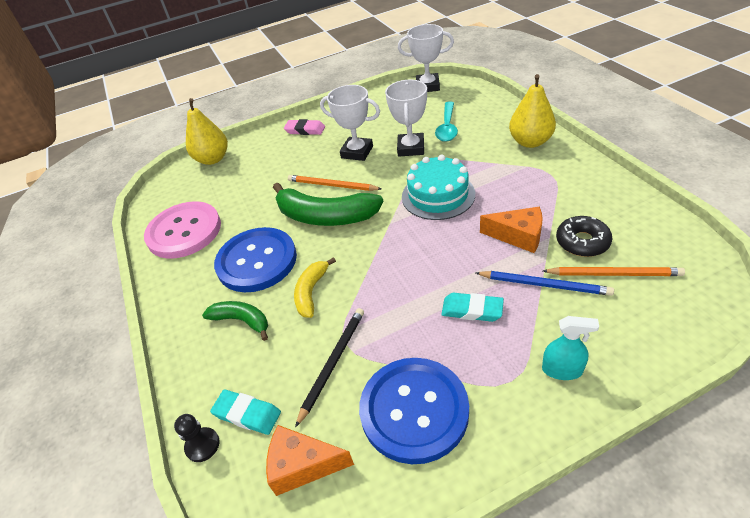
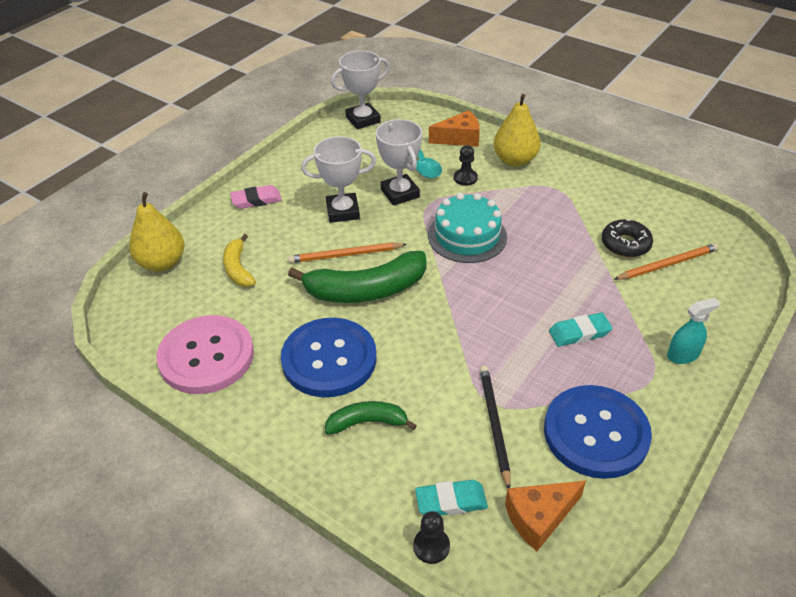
camera: 35 degrees left, 0 degrees up
yellow banana [294,257,336,318] -> yellow banana moved to [223,234,256,287]
blue pencil [475,271,614,296] -> none
orange cheese [480,207,543,253] -> orange cheese moved to [429,110,480,147]
none -> black pawn [454,145,478,186]

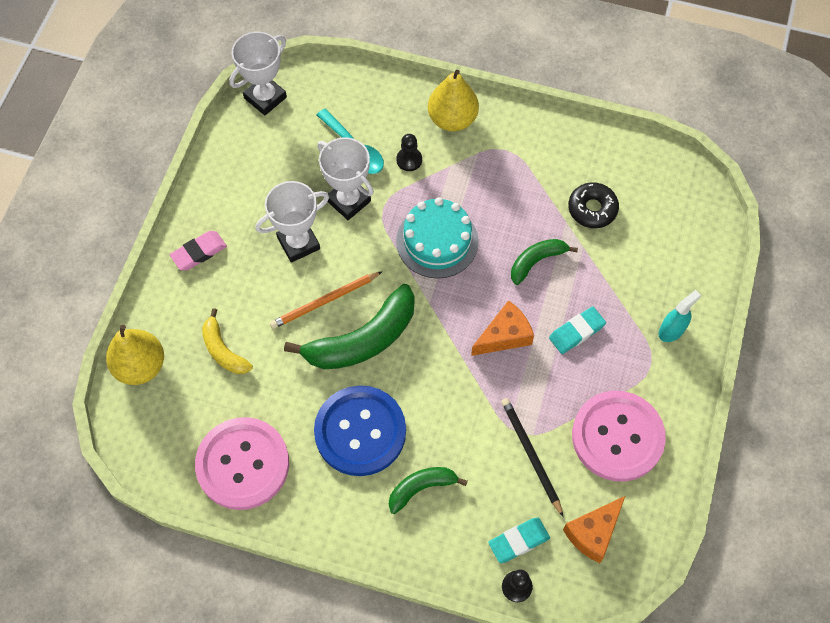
camera: 20 degrees left, 20 degrees up
orange cheese [429,110,480,147] -> orange cheese moved to [471,300,534,356]
blue button [544,385,652,479] -> pink button [572,391,666,482]
orange pencil [613,243,719,280] -> none
none -> green banana [511,239,578,285]

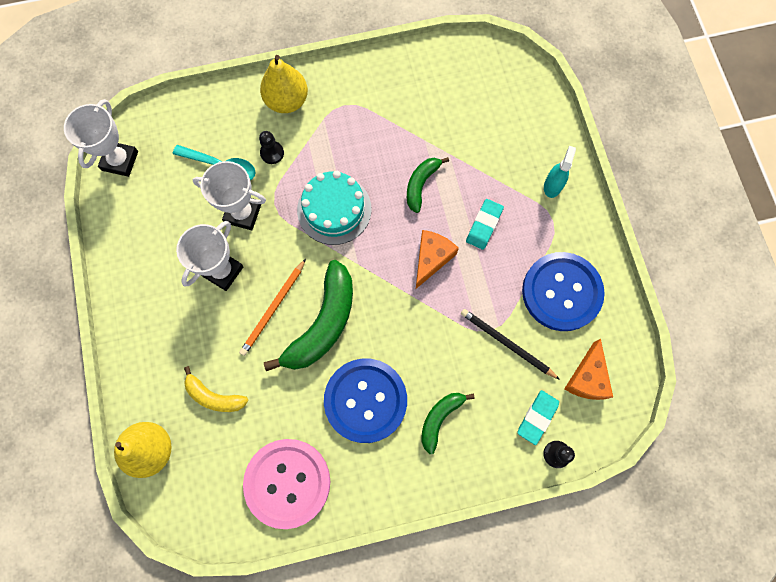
camera: 30 degrees left, 10 degrees up
pink eraser [170,231,227,270] -> none
black donut [568,182,619,228] -> none
pink button [572,391,666,482] -> blue button [522,252,605,331]

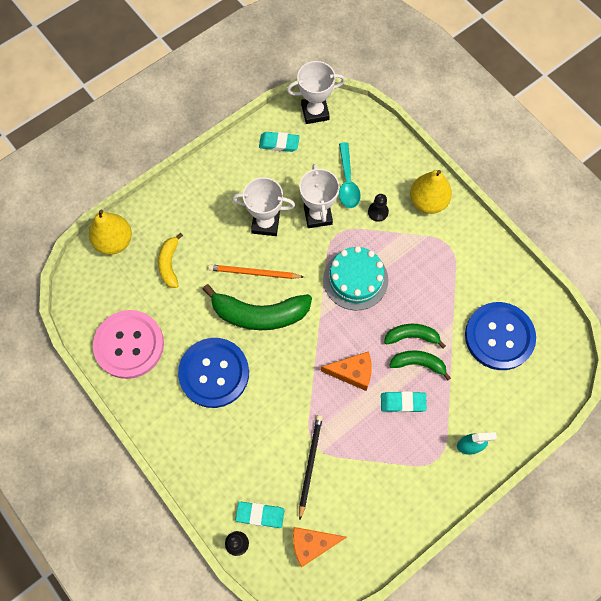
camera: 65 degrees right, 5 degrees down
green banana [421,393,475,454] -> green banana moved to [389,350,451,381]
blue button [522,252,605,331] -> blue button moved to [465,302,536,370]
none -> turquoise eraser [259,132,300,152]

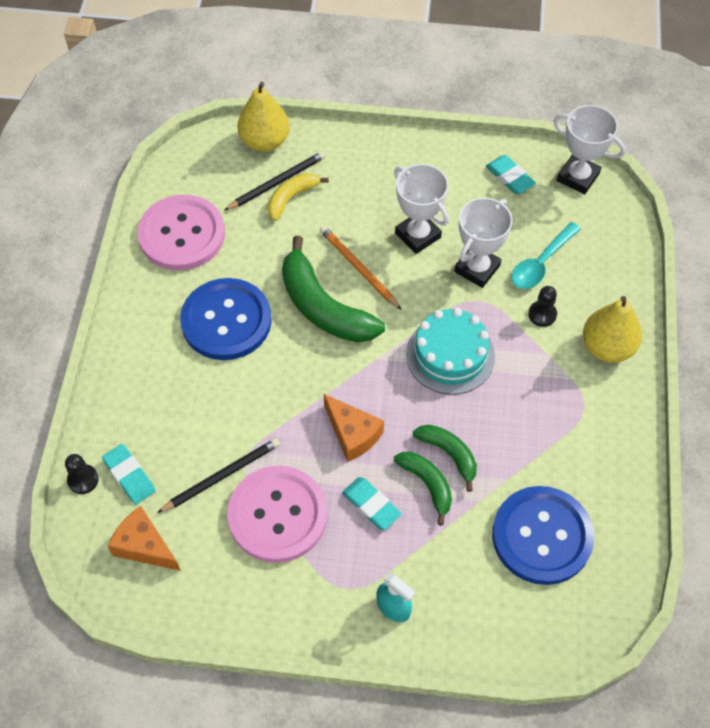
camera: 45 degrees right, 10 degrees down
none -> black pencil [224,151,326,211]
none -> pink button [227,466,327,563]

